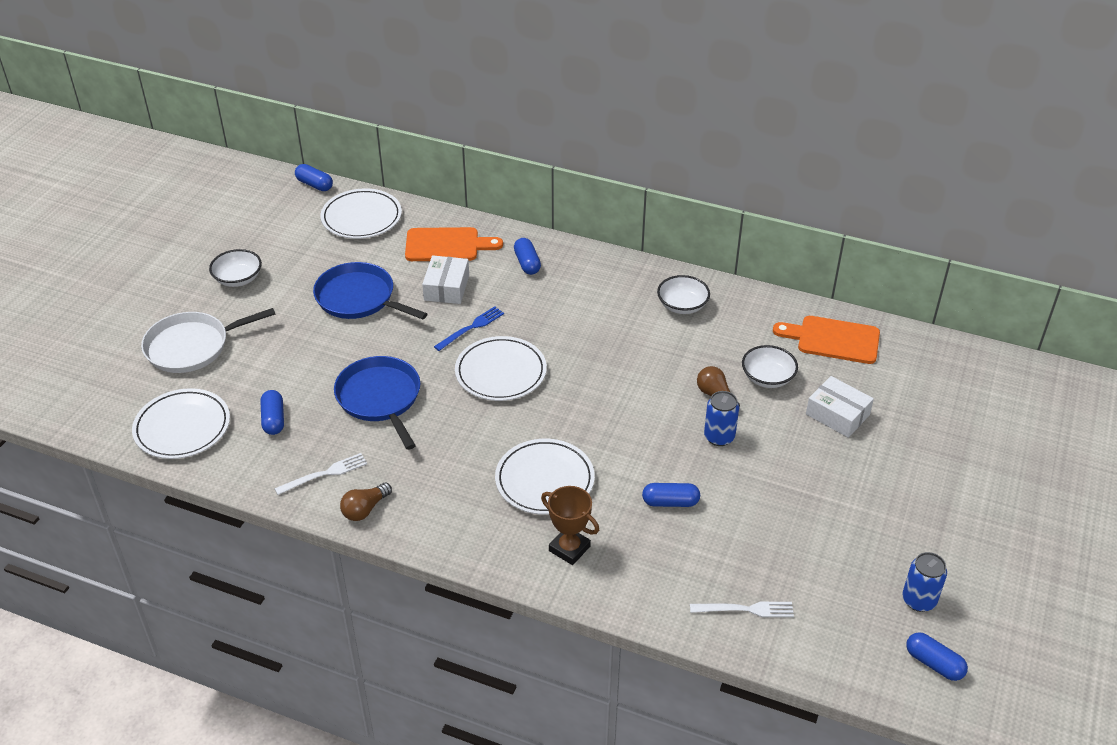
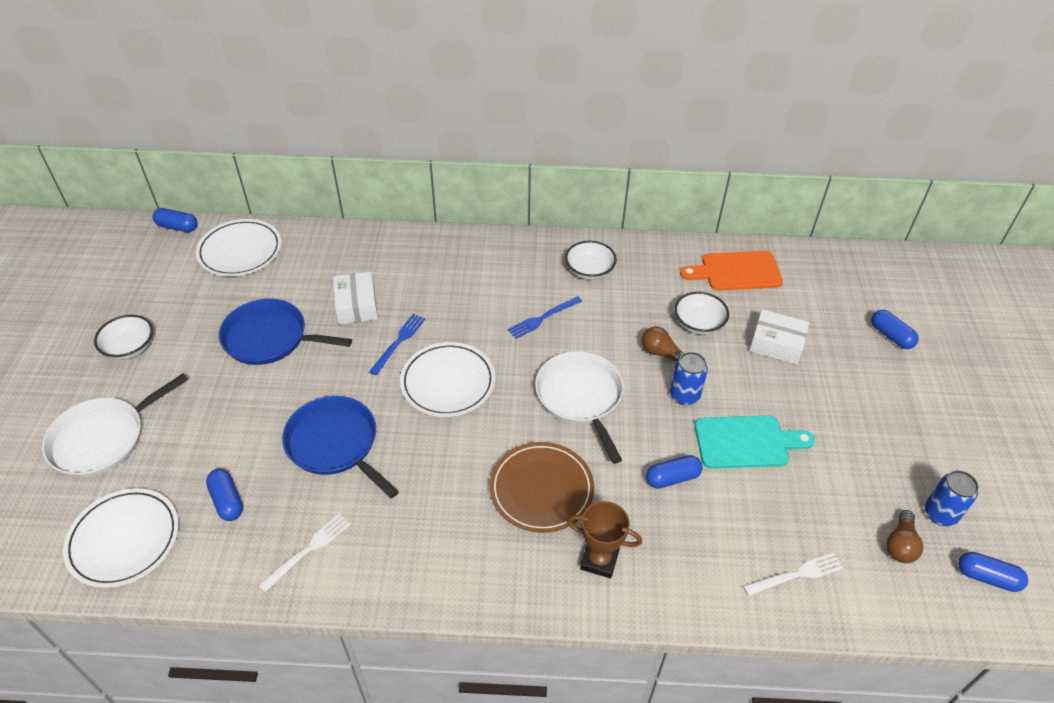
camera: 20 degrees left, 5 degrees up
brown light bulb [340,483,392,521] -> brown light bulb moved to [886,510,923,563]
orange cutting board [405,227,503,261] -> none
white plate [495,439,595,515] -> brown plate [490,442,594,533]
blue capsule [514,238,541,275] -> blue capsule moved to [871,310,919,349]
none -> blue fork [508,296,582,339]
none -> white pan [535,351,624,464]
none -> turquoise cutting board [694,416,815,469]

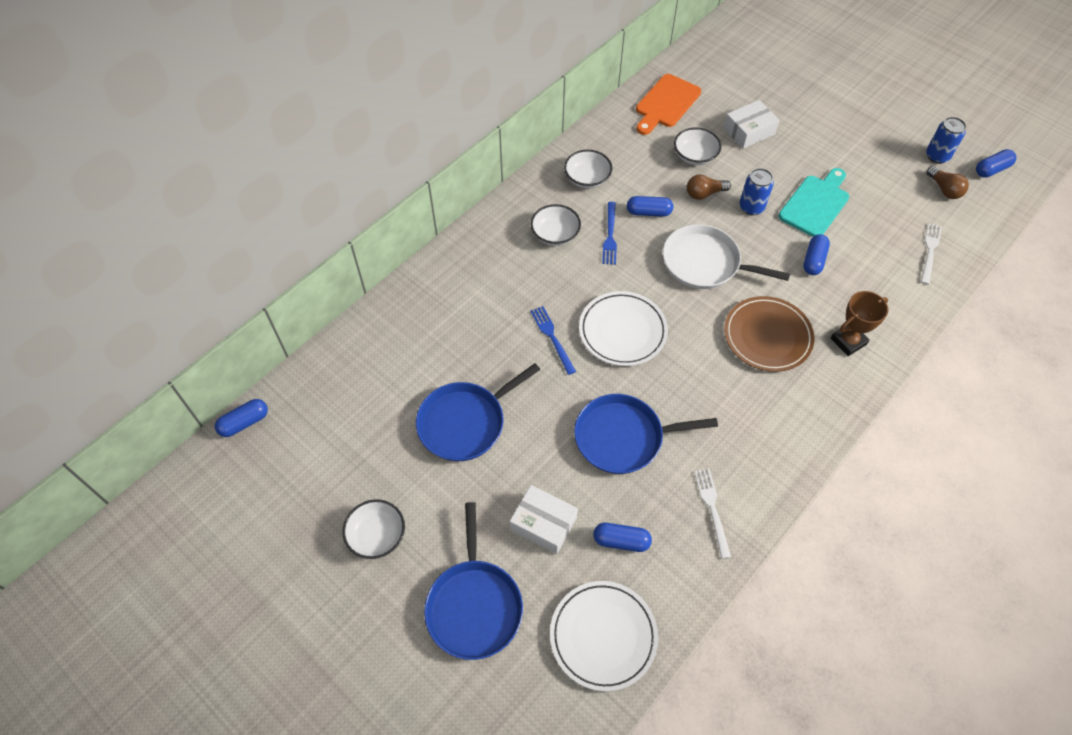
camera: 50 degrees left, 10 degrees up
white pan [42,374,188,477] -> blue pan [424,502,523,660]
white plate [196,219,282,276] -> none
white box [333,272,378,324] -> white box moved to [510,485,578,554]
blue capsule [871,310,919,349] -> blue capsule moved to [627,196,673,217]
none -> white bowl [531,204,581,246]

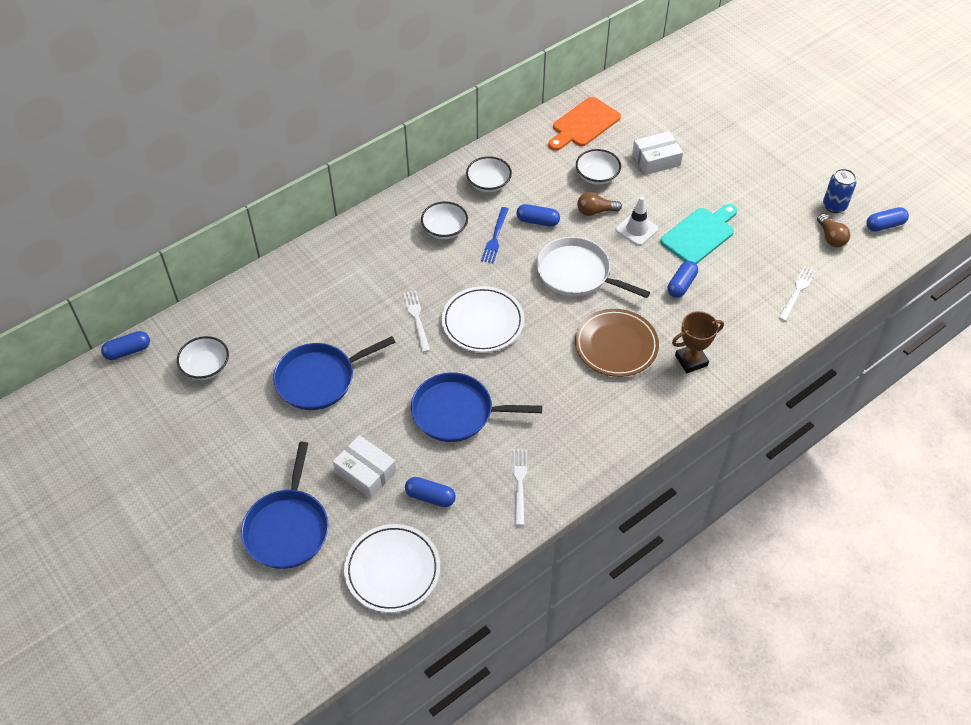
camera: 10 degrees right, 5 degrees down
white bowl [343,499,405,559] -> white bowl moved to [177,336,229,380]
blue fork [530,306,576,375] -> white fork [403,290,430,352]
blue can [739,168,774,215] -> white traffic cone [616,196,659,246]

